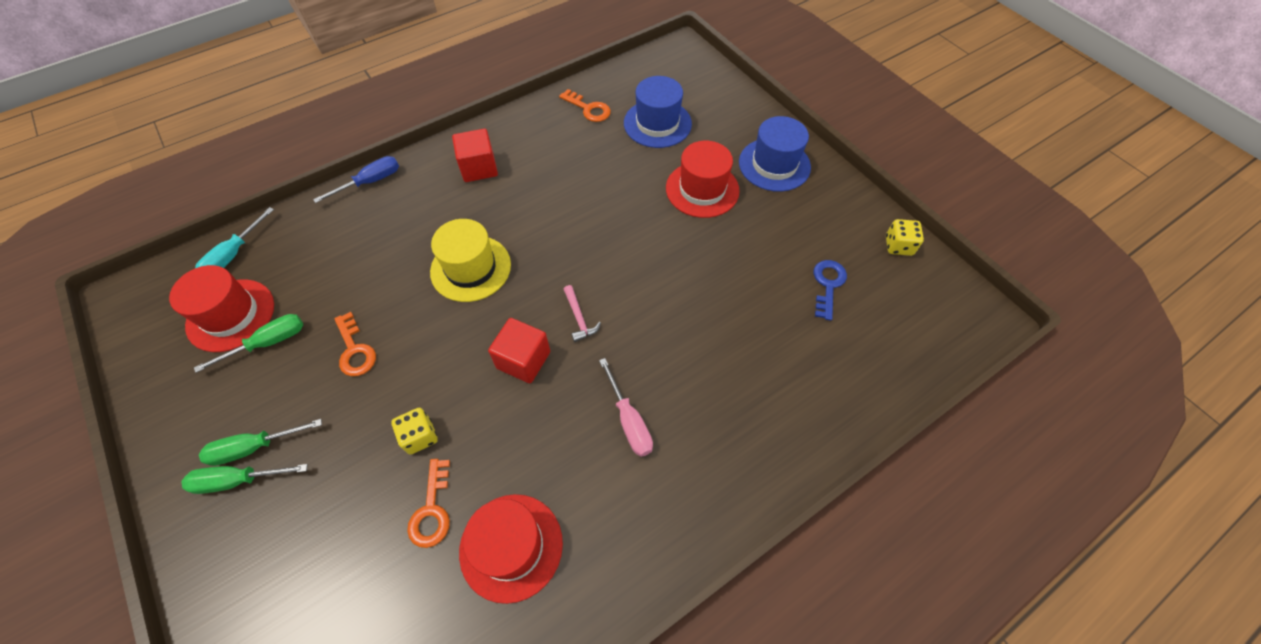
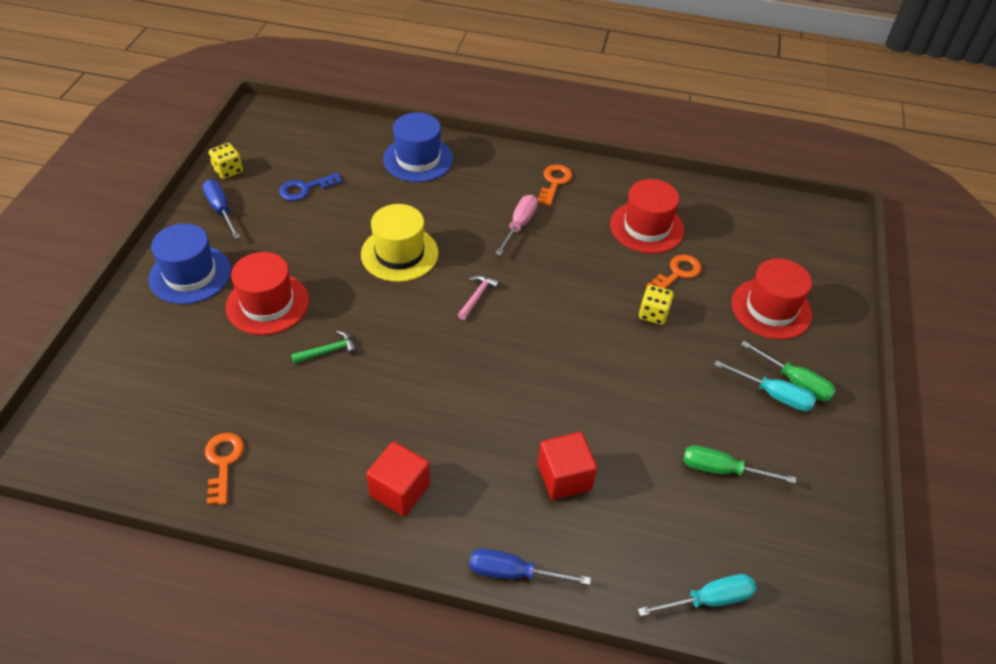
camera: 135 degrees left, 10 degrees down
red hat [169,265,274,352] -> red hat moved to [731,258,812,340]
green screwdriver [199,419,322,466] -> turquoise screwdriver [714,360,816,411]
orange key [334,312,376,376] -> orange key moved to [537,164,572,206]
yellow hat [430,219,511,302] -> yellow hat moved to [361,204,439,282]
red cube [488,318,550,383] -> red cube moved to [538,432,597,500]
blue hat [624,76,692,148] -> blue hat moved to [383,112,453,182]
none -> blue screwdriver [202,179,240,239]
none -> green hammer [291,331,357,364]

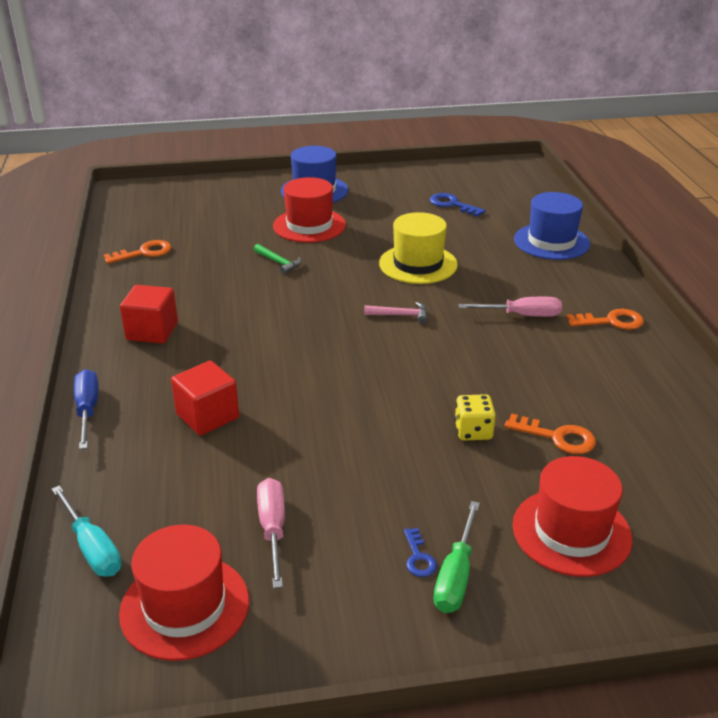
camera: 70 degrees right, 15 degrees down
blue screwdriver [202,179,240,239] -> none
yellow dice [208,143,243,179] -> none
red hat [610,179,684,254] -> red hat moved to [119,524,249,661]
green screwdriver [683,445,796,484] -> pink screwdriver [257,478,285,588]
turquoise screwdriver [714,360,816,411] -> blue key [404,528,437,577]

